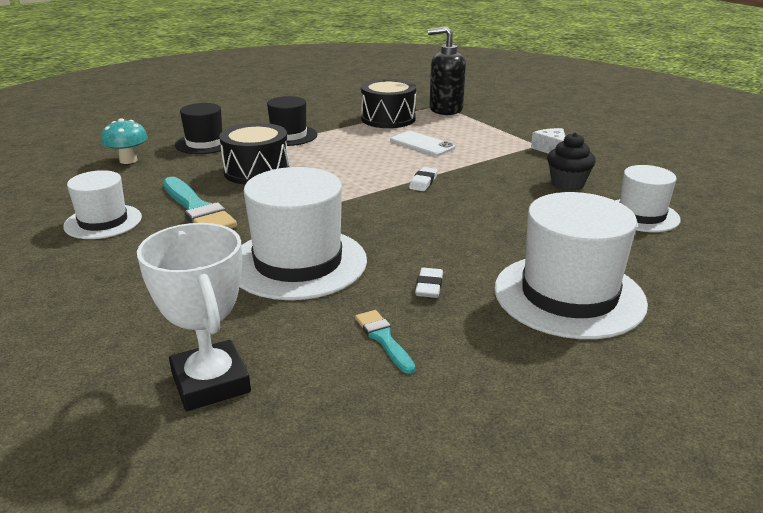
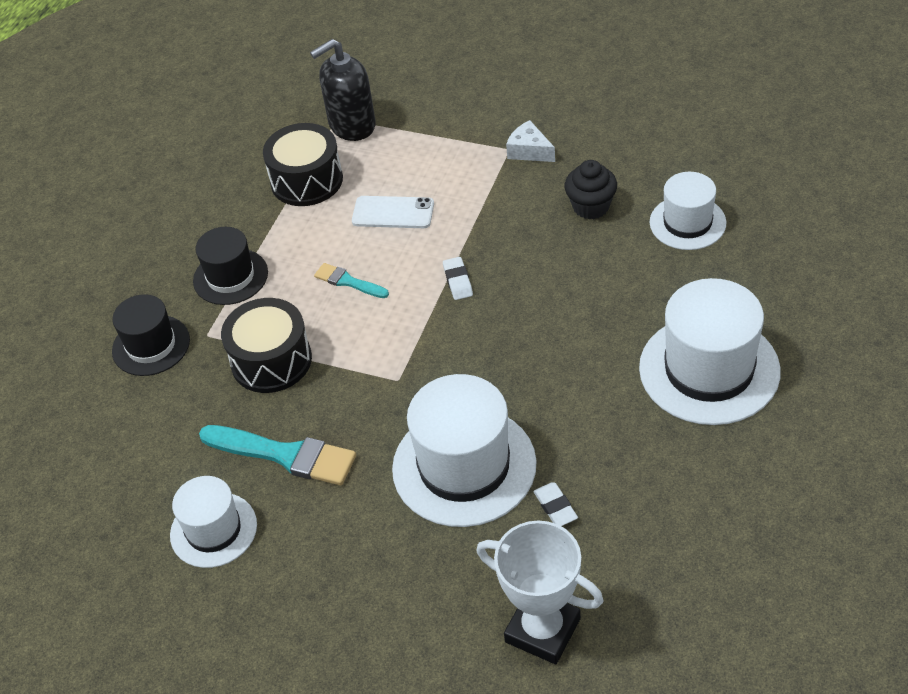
camera: 30 degrees left, 20 degrees up
turquoise mushroom [101,118,148,164] -> none
turquoise brush [355,310,415,374] -> turquoise brush moved to [314,263,389,298]
white eraser [415,268,443,298] -> white eraser moved to [533,482,578,526]

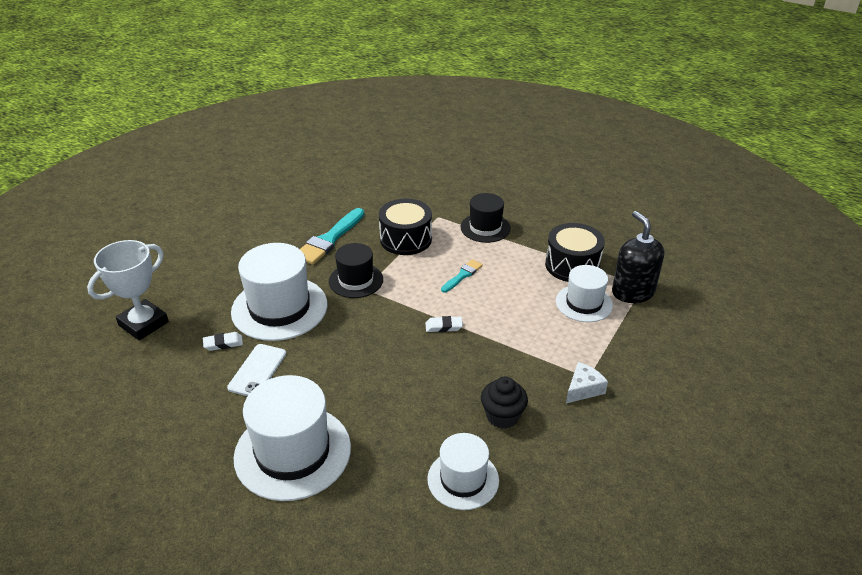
camera: 95 degrees right, 10 degrees down
black hat [112,294,190,376] -> black hat moved to [329,243,383,298]
white hat [170,476,257,568] -> white hat moved to [556,265,613,322]
white phone [352,196,434,228] -> white phone moved to [227,344,286,396]

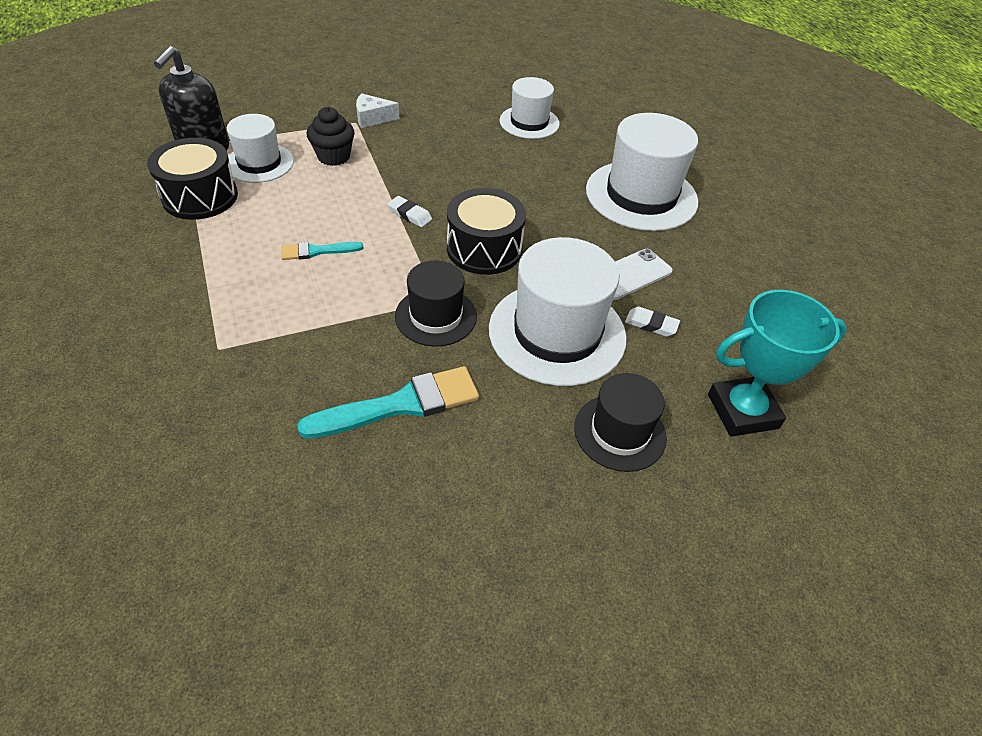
camera: 145 degrees left, 10 degrees up
white trophy [87,240,169,340] -> turquoise trophy [708,290,847,437]
black drum [379,199,432,255] -> black drum moved to [447,188,526,275]
black hat [461,193,511,243] -> black hat moved to [574,373,667,472]
black cupcake [481,377,528,429] -> black cupcake moved to [307,107,355,166]

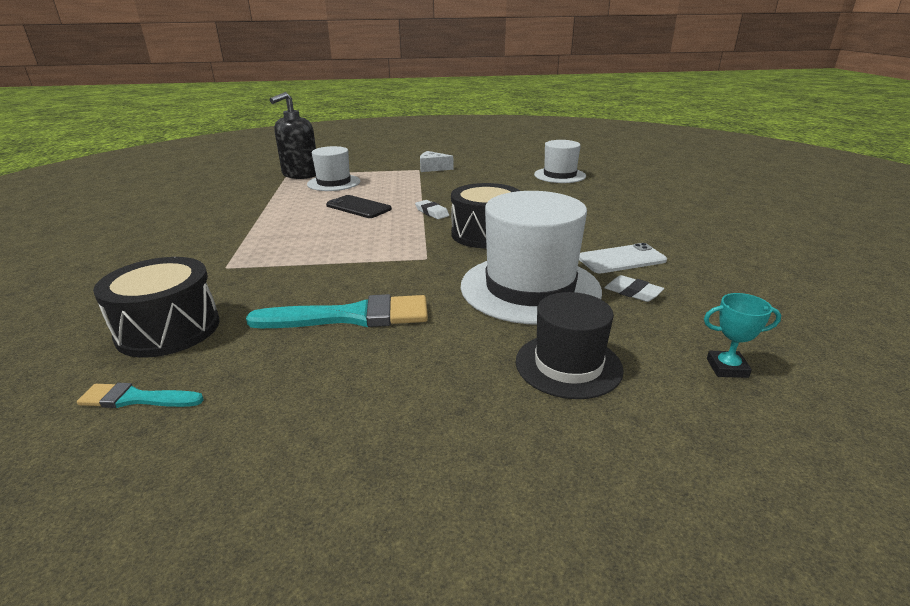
camera: 20 degrees right, 20 degrees down
black drum [147,138,238,220] -> black drum moved to [93,257,220,358]
turquoise brush [281,242,363,260] -> turquoise brush moved to [77,383,204,408]
black cupcake [307,107,355,166] -> none
black hat [395,261,477,347] -> none
white hat [586,113,698,231] -> none
turquoise trophy [708,290,847,437] -> turquoise trophy [704,293,781,378], size x0.47
none -> black phone [326,195,392,218]

